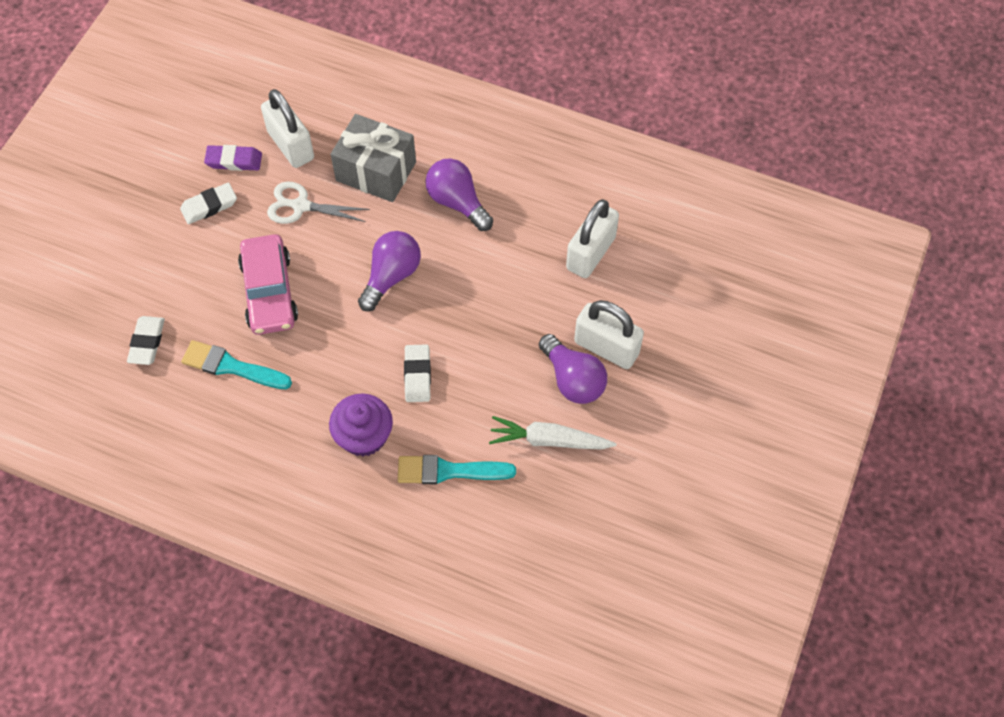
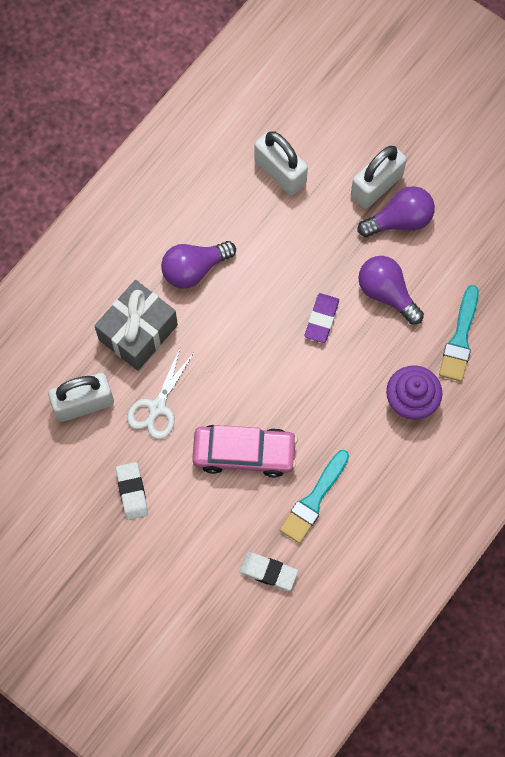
camera: 75 degrees left, 10 degrees up
purple eraser [204,145,262,171] -> purple eraser moved to [305,293,339,343]
purple light bulb [358,231,421,311] -> purple light bulb moved to [358,256,424,325]
white eraser [404,344,431,402] -> none
white carrot [489,416,617,450] -> none

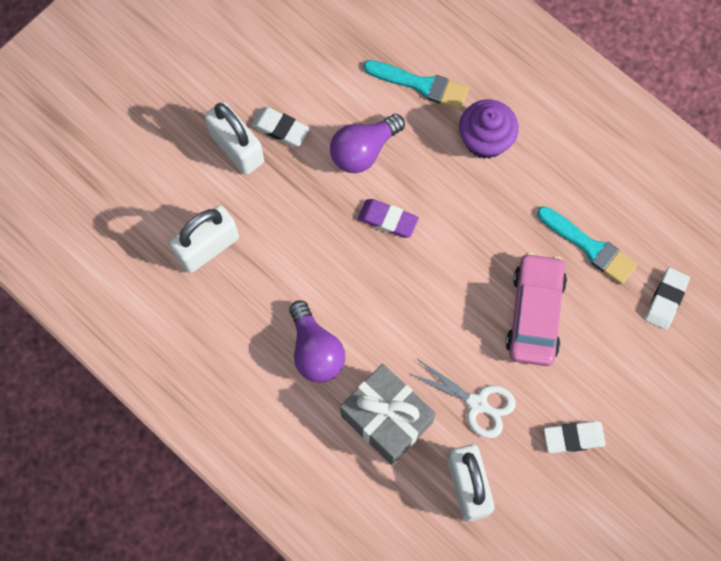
camera: 85 degrees left, 0 degrees up
purple light bulb [358,186,435,237] -> white eraser [252,107,310,147]

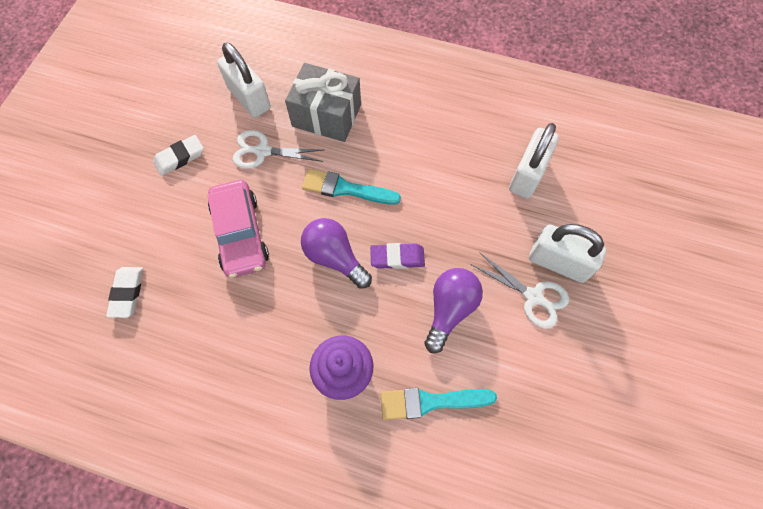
camera: 155 degrees right, 5 degrees down
white eraser [252,107,310,147] -> white scissors [472,252,569,329]
purple light bulb [289,300,345,383] -> purple light bulb moved to [301,218,372,289]
turquoise brush [537,206,637,284] -> turquoise brush moved to [302,169,401,205]

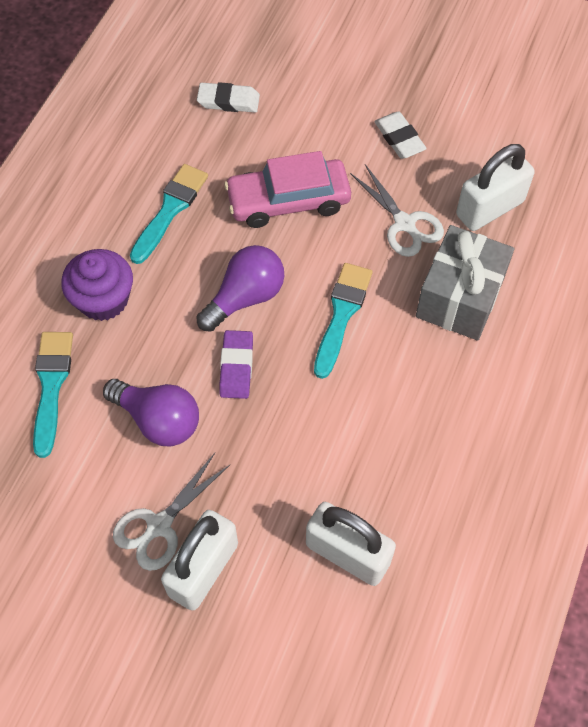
camera: 95 degrees right, 5 degrees down
white scissors [233,130,323,169] -> white scissors turned 135 degrees clockwise [350,164,444,257]
none -> turquoise brush [130,164,208,264]

